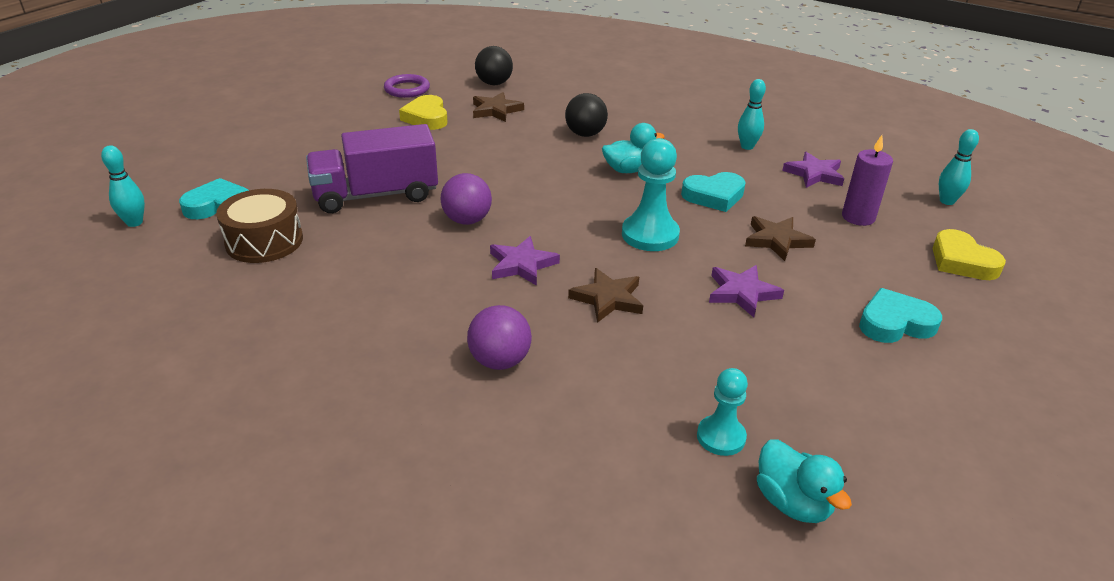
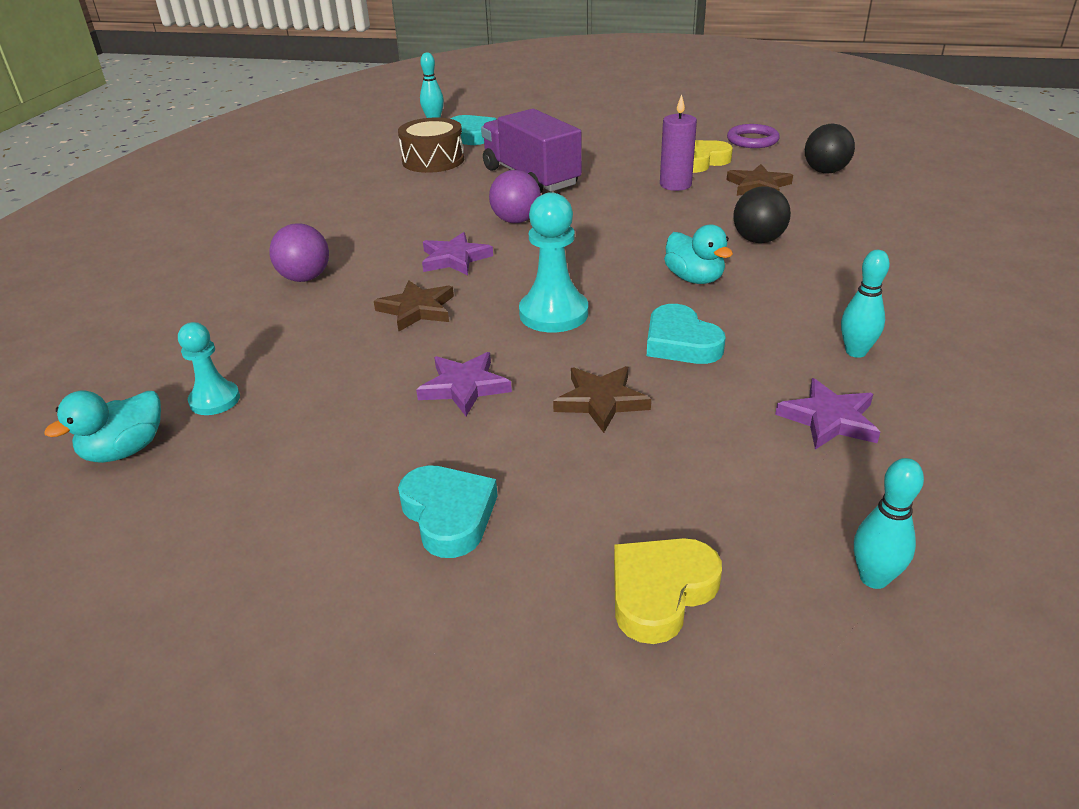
camera: 75 degrees right, 0 degrees up
purple candle [842,135,893,226] -> purple candle moved to [660,94,697,191]

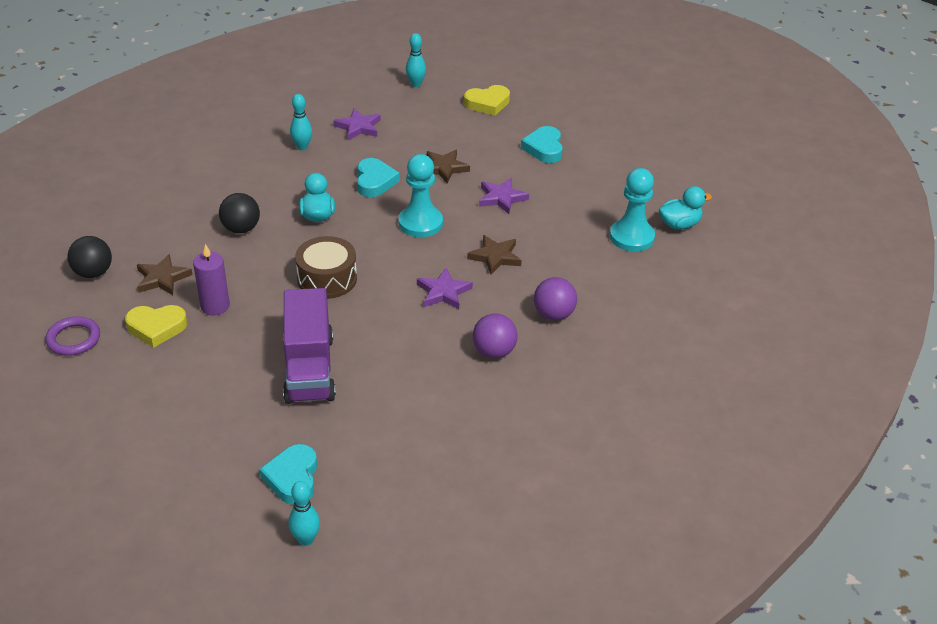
camera: 155 degrees left, 5 degrees up
turquoise pawn [178,322,240,415] -> turquoise pawn [610,168,655,252], size x1.61
brown drum [398,118,464,173] -> brown drum moved to [295,236,357,299]
purple ball [489,170,541,223] -> purple ball moved to [473,313,518,358]

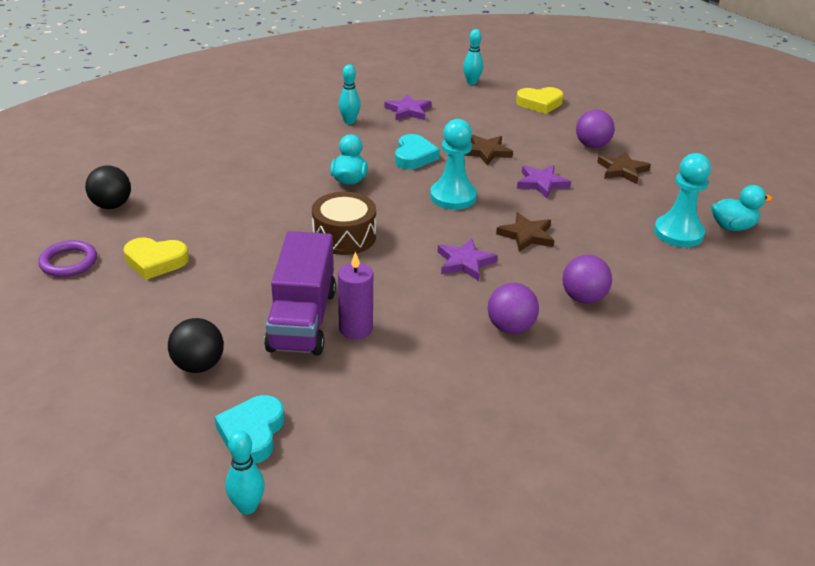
camera: 10 degrees right, 5 degrees down
brown star [137,254,192,295] -> brown star moved to [597,152,651,184]
purple candle [193,244,230,315] -> purple candle moved to [338,251,373,339]
black ball [219,193,260,233] -> black ball moved to [168,318,224,373]
turquoise heart [521,126,563,163] -> purple ball [576,110,615,148]

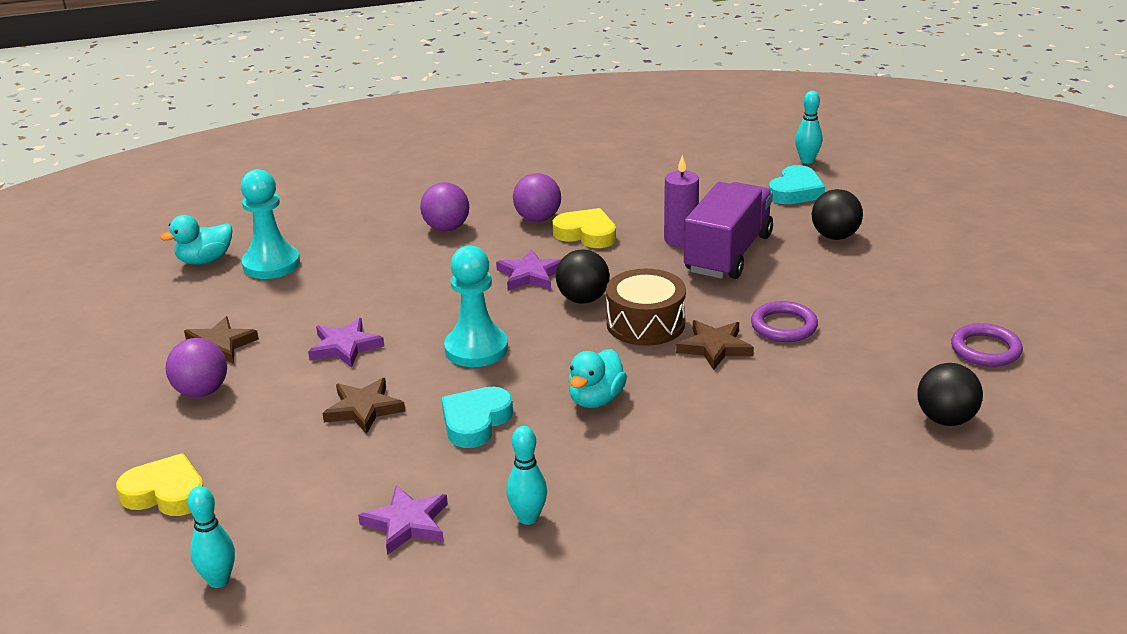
camera: 155 degrees left, 5 degrees down
yellow heart [124,237,189,280] -> yellow heart moved to [552,208,616,248]
brown star [496,213,554,252] -> brown star moved to [676,320,754,370]
turquoise duck [711,185,773,231] -> turquoise duck turned 45 degrees counterclockwise [160,215,232,265]
none -> black ball [556,249,610,304]
none -> purple ring [751,301,818,342]

